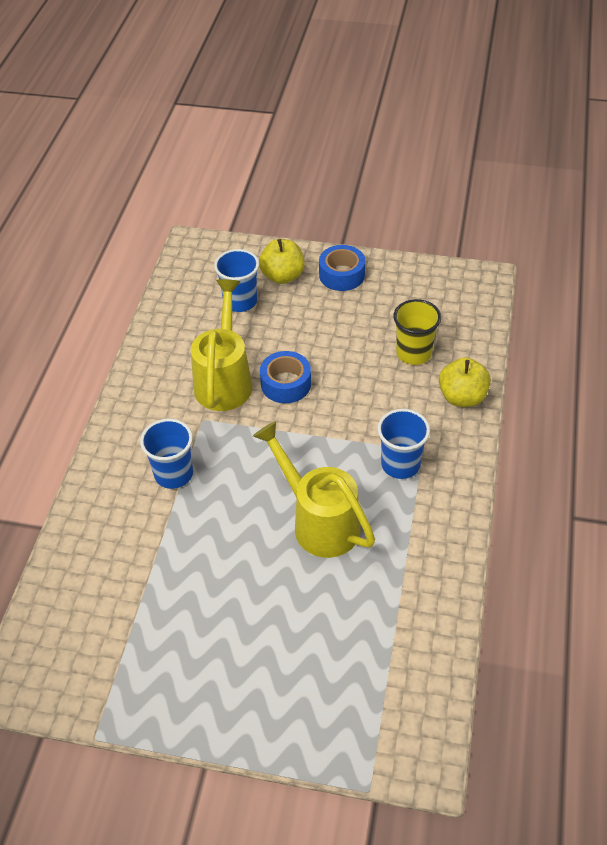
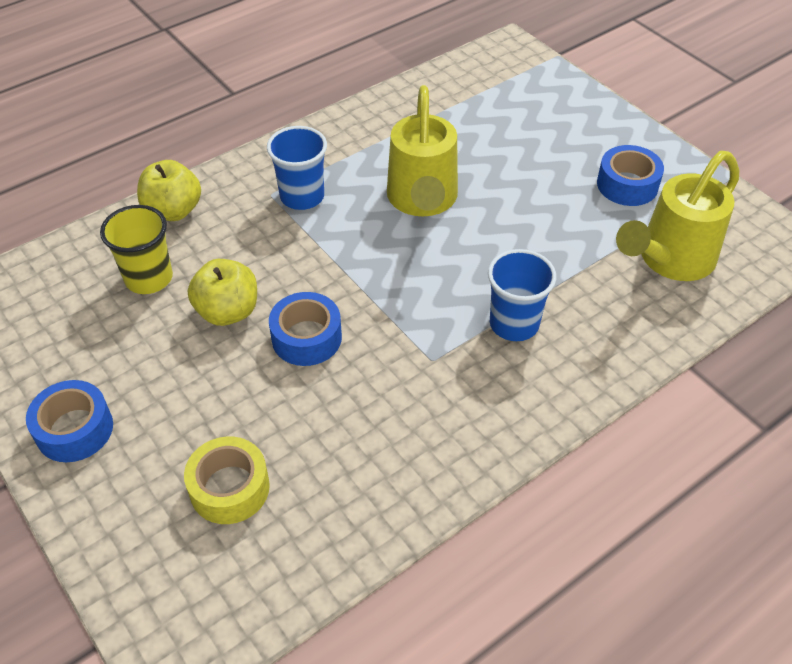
camera: 140 degrees left, 0 degrees up
yellow watering can [191,279,252,411] -> yellow watering can moved to [616,151,739,281]
blue cup [214,249,259,312] -> yellow tape [184,436,270,524]
yellow apple [259,239,305,284] -> yellow apple moved to [188,259,257,326]
none -> blue tape [597,145,664,206]

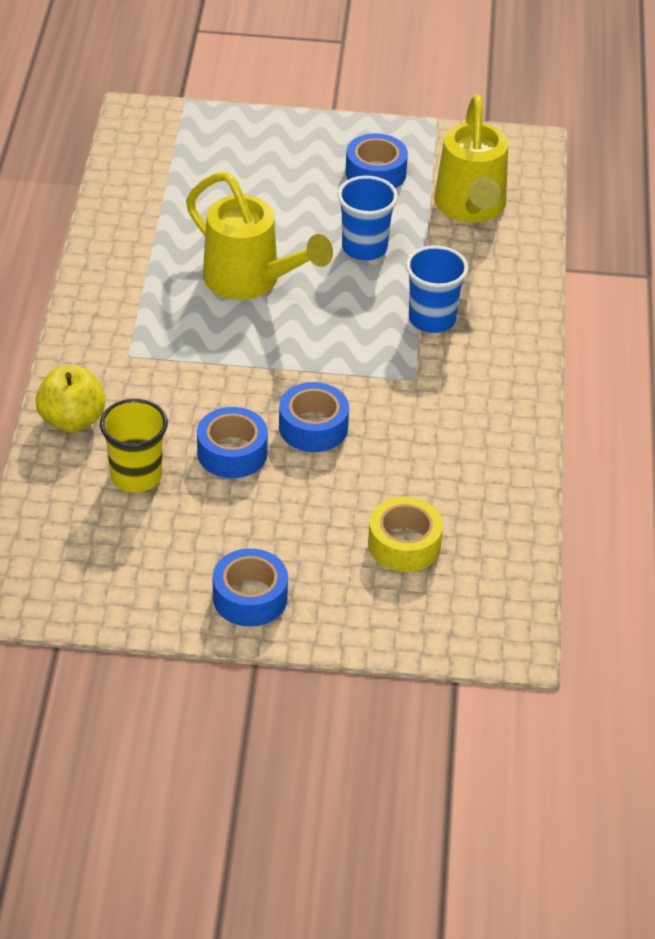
camera: 50 degrees left, 5 degrees down
yellow apple [188,259,257,326] -> blue tape [197,407,268,478]
blue cup [267,126,327,210] -> blue cup moved to [338,176,398,260]

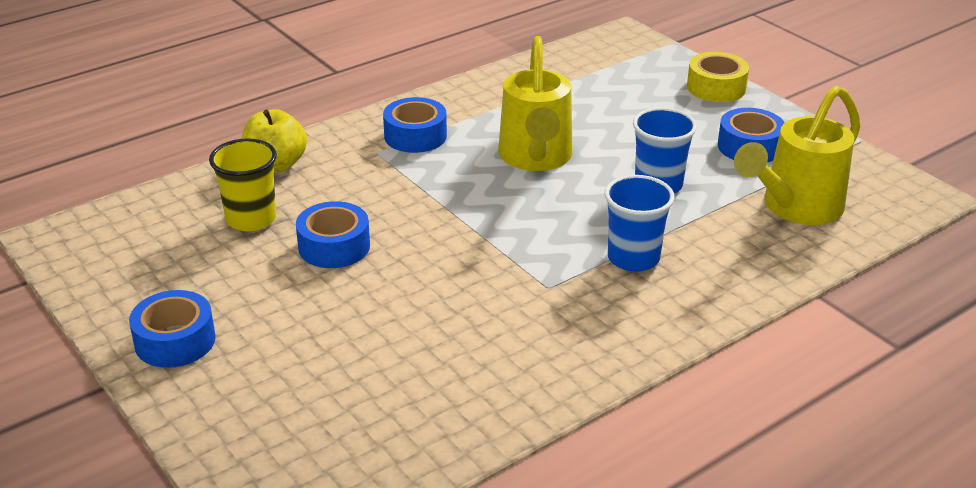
camera: 50 degrees right, 10 degrees down
blue tape [279,382,349,452] -> blue tape moved to [383,97,447,153]
yellow tape [368,497,443,572] -> yellow tape moved to [687,52,749,102]

